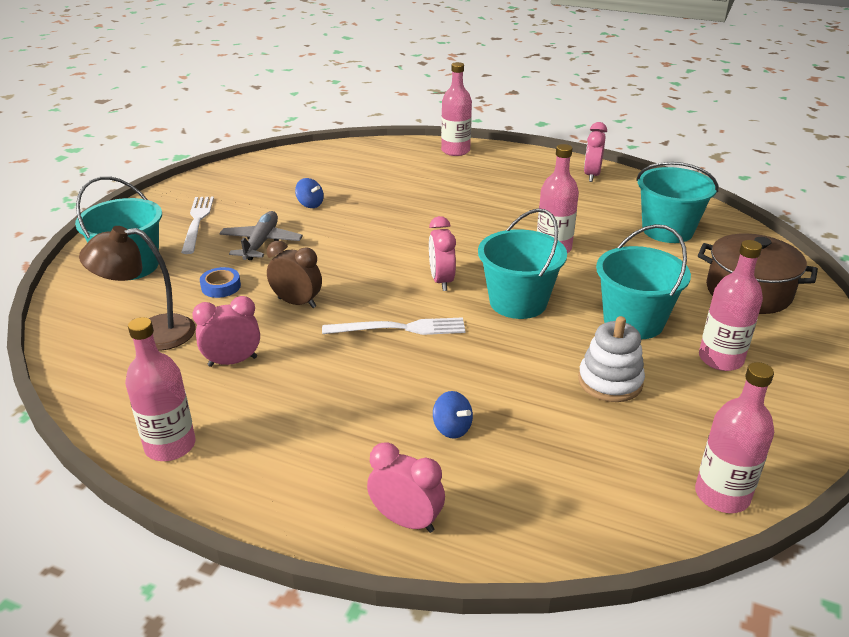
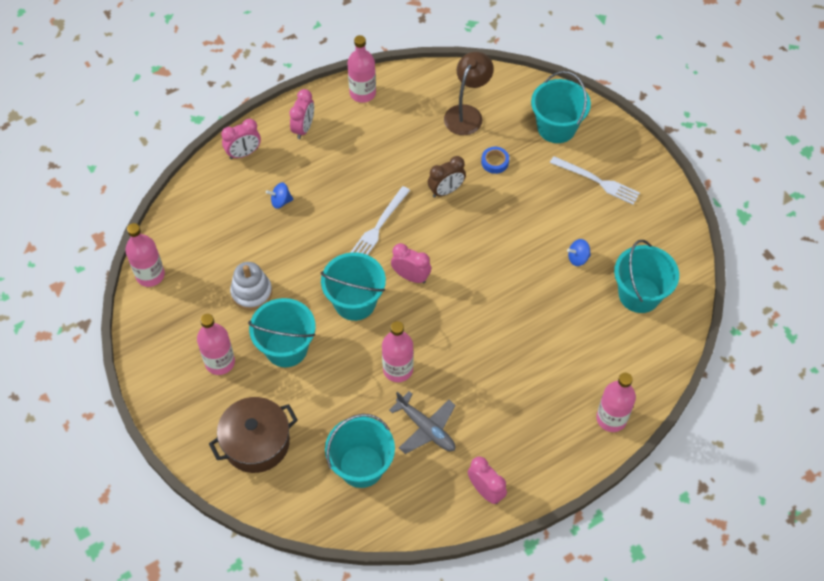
camera: 125 degrees right, 25 degrees up
pink clock [192,296,260,367] -> pink clock moved to [289,89,314,139]
grey plane [219,211,303,260] -> grey plane moved to [389,391,456,454]
none -> turquoise bucket [614,240,679,313]

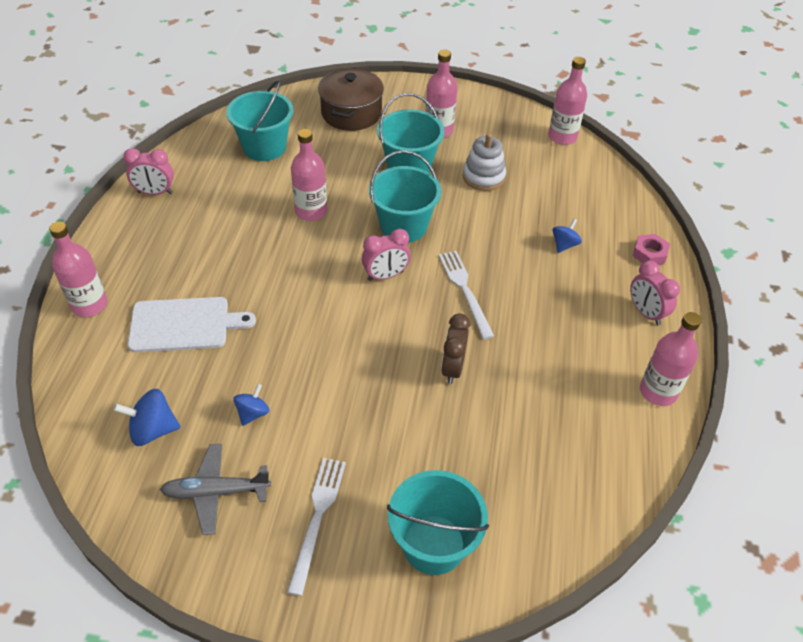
camera: 130 degrees right, 10 degrees down
pink clock [221,119,261,159] -> pink nut [633,234,670,265]
grey plane [389,391,456,454] -> grey plane moved to [160,444,271,535]
brown lamp [444,52,494,135] -> none
blue tape [481,147,509,174] -> none
white fork [550,156,640,205] -> white fork turned 120 degrees clockwise [287,458,346,596]
turquoise bucket [614,240,679,313] -> blue spinning top [113,389,181,446]
none -> white cutting board [128,297,256,352]

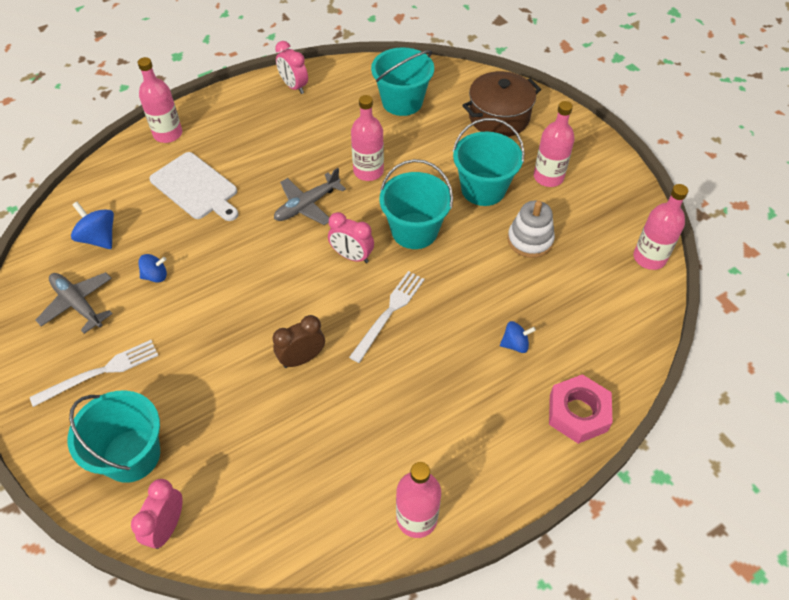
camera: 50 degrees right, 5 degrees up
pink clock [630,260,680,325] -> pink clock moved to [131,479,183,549]
pink nut [633,234,670,265] -> pink nut [549,374,613,444], size x1.58
none -> grey plane [274,168,346,225]

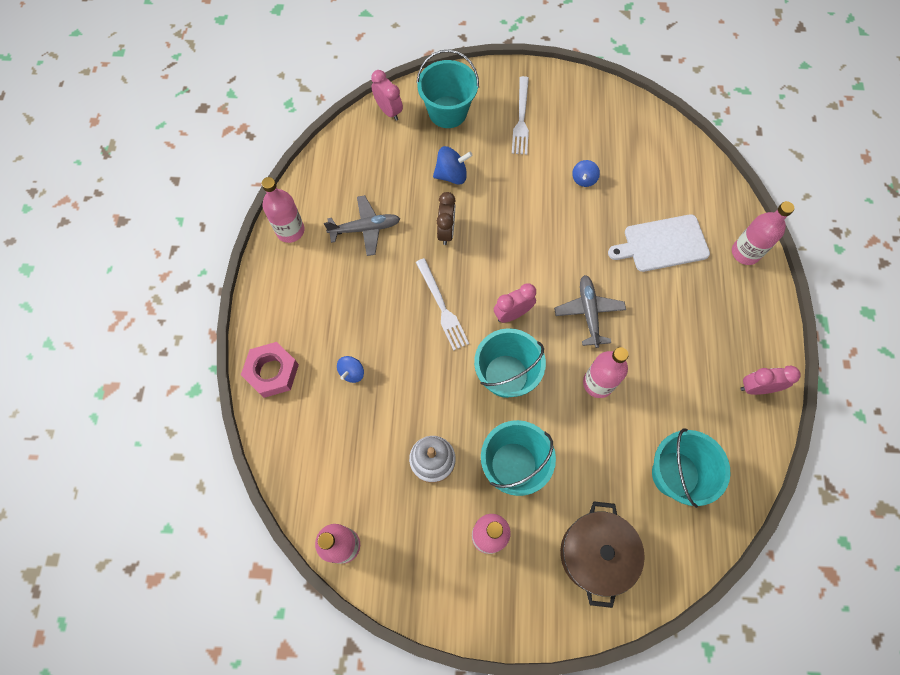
camera: 125 degrees right, 15 degrees up
grey plane [35,272,113,334] -> grey plane moved to [324,195,400,256]
blue spinning top [71,202,114,249] -> blue spinning top moved to [433,146,473,184]

